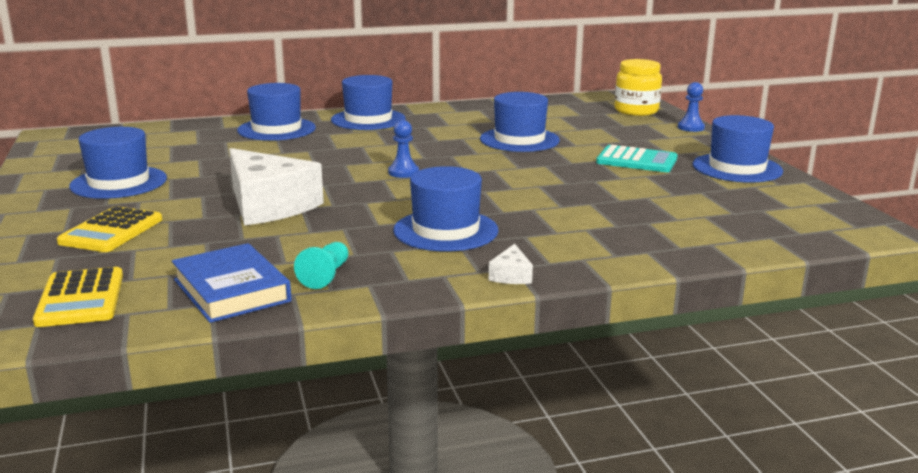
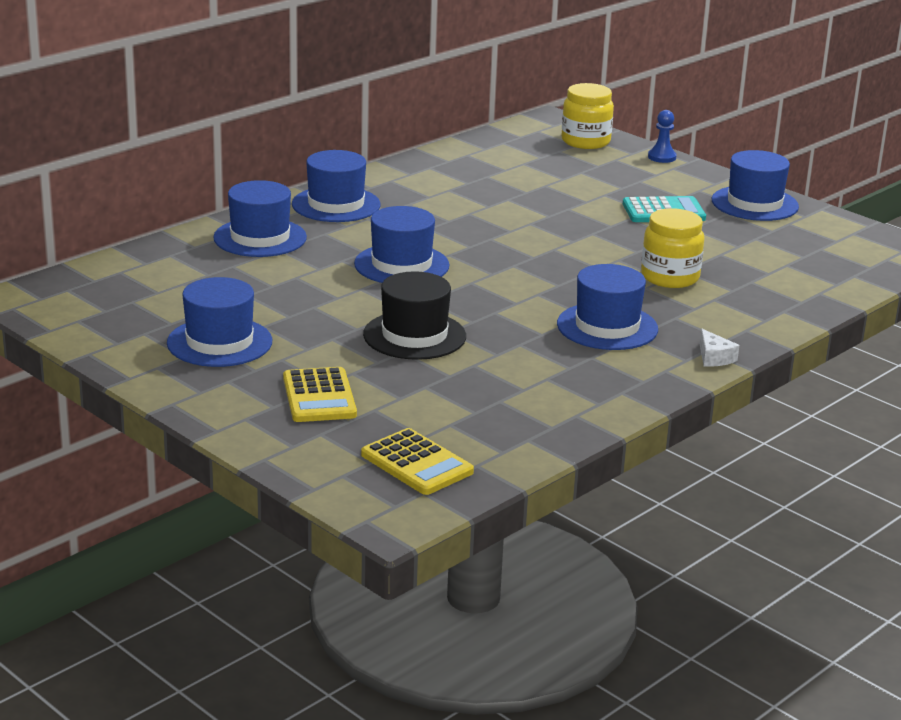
camera: 30 degrees left, 5 degrees up
blue book [172,243,292,323] -> none
white cheese [229,148,324,226] -> black hat [363,271,466,360]
turquoise pawn [294,242,349,289] -> none
blue pawn [388,120,419,178] -> none
blue hat [480,92,560,152] -> blue hat moved to [354,206,449,283]
none -> yellow jar [641,208,704,288]

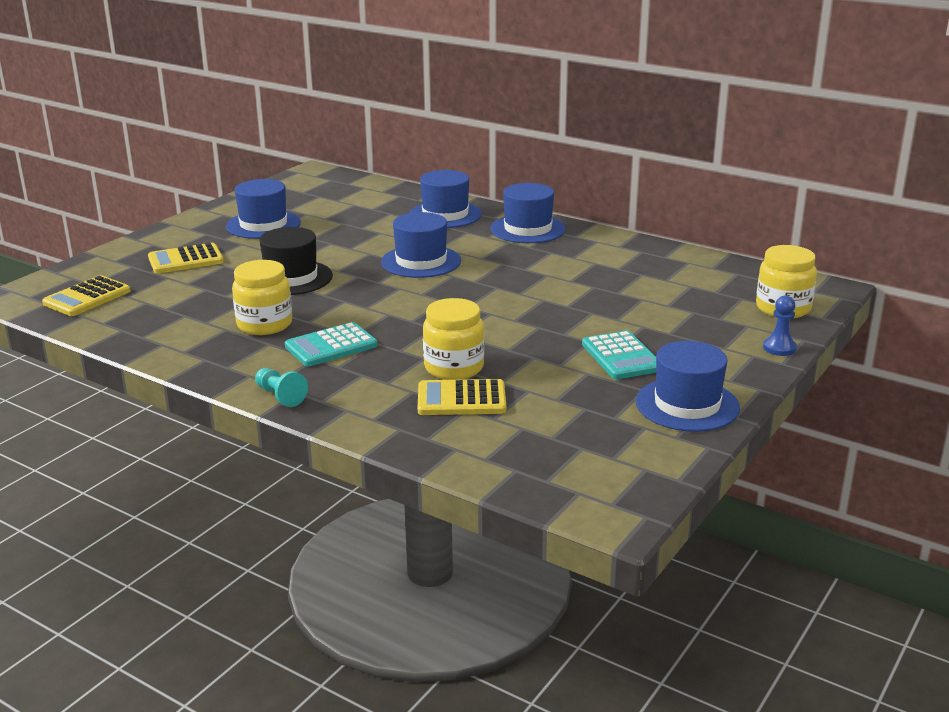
camera: 80 degrees right, 0 degrees up
blue hat [557,264,658,350] -> turquoise calculator [285,322,378,366]
white cheese [700,329,739,367] -> turquoise pawn [255,368,308,407]
none -> yellow jar [232,260,292,335]
none -> yellow calculator [418,379,506,415]

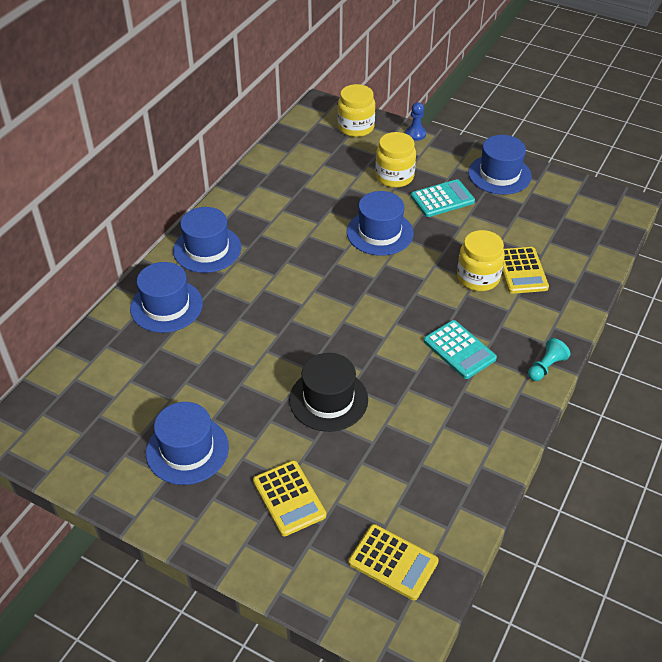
camera: 95 degrees left, 20 degrees up
yellow jar [232,260,292,335] -> yellow jar moved to [375,132,416,188]
blue hat [381,212,461,278] -> blue hat moved to [347,191,414,256]

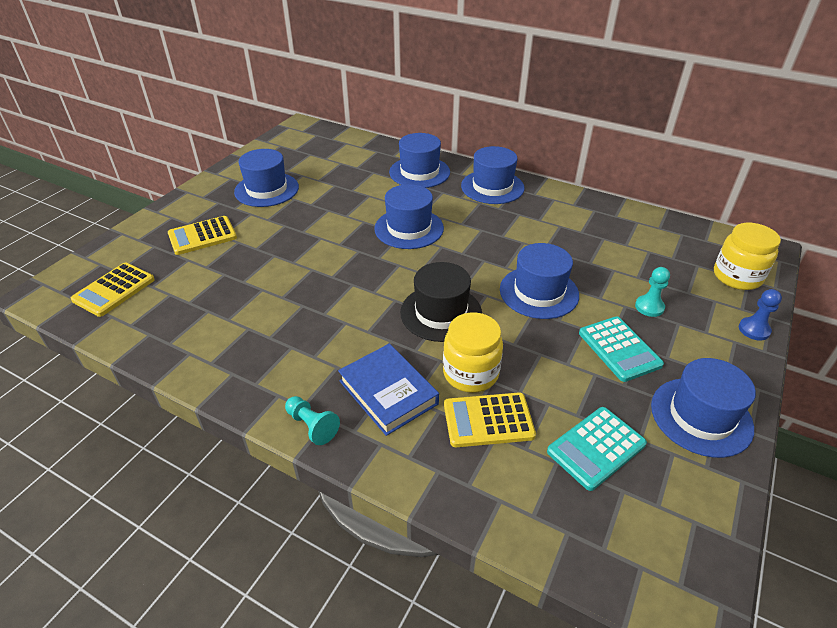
camera: 90 degrees right, 5 degrees down
black hat [289,353,368,432] -> black hat moved to [400,262,482,342]
yellow jar [375,132,416,188] -> turquoise pawn [635,267,670,317]
turquoise calculator [424,320,497,379] -> turquoise calculator moved to [547,407,647,491]
none -> blue book [338,344,439,436]
none -> blue hat [374,184,444,249]

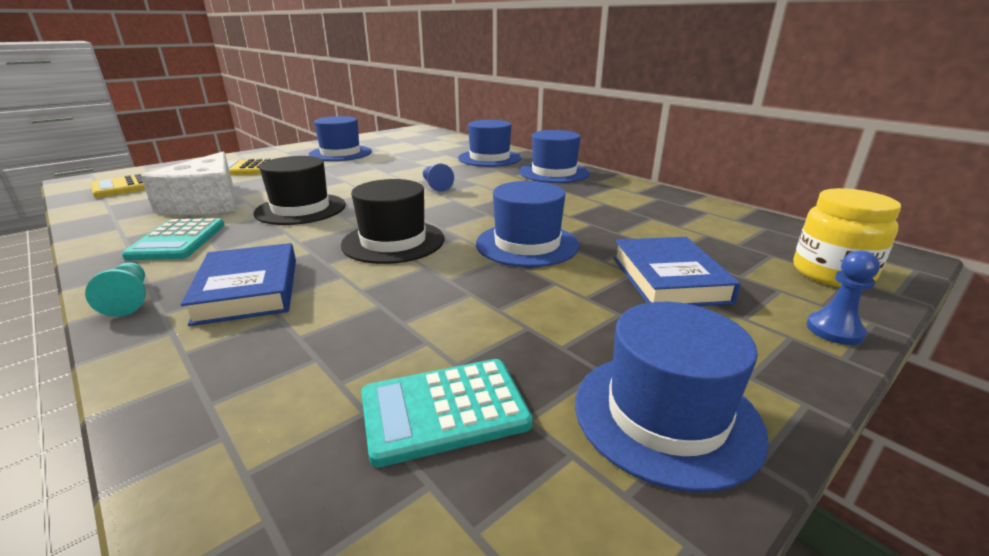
camera: 20 degrees right, 15 degrees down
blue hat [374,184,444,249] -> blue pawn [423,163,454,192]
yellow jar [443,313,503,393] -> none
yellow calculator [444,392,536,447] -> none
turquoise calculator [579,316,664,382] -> turquoise calculator moved to [122,218,225,260]
turquoise pawn [635,267,670,317] -> blue book [613,237,741,306]
none -> white cheese [141,152,236,215]
none -> black hat [253,156,346,225]

